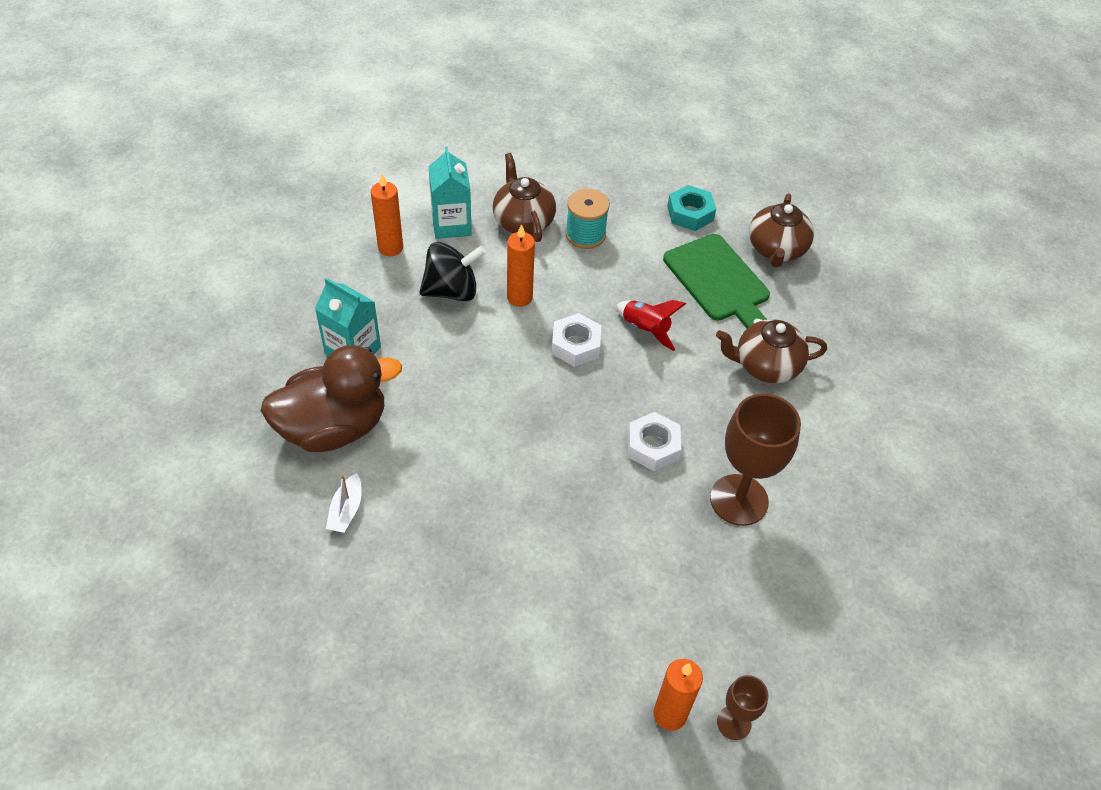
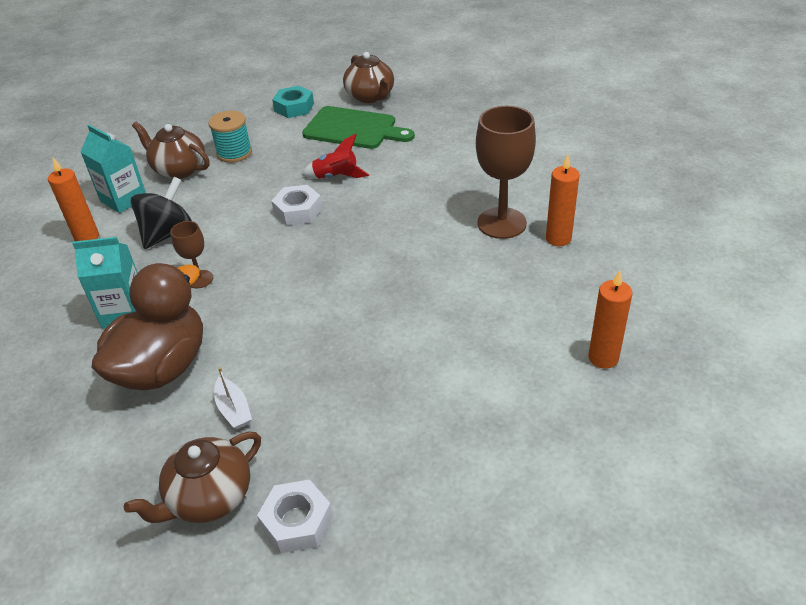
camera: 35 degrees left, 10 degrees down
orange candle [507,224,535,307] -> orange candle moved to [546,154,580,246]
white nut [628,412,682,471] -> white nut moved to [257,480,333,553]
brown teapot [716,319,827,383] -> brown teapot moved to [124,432,261,523]
brown goblet [717,675,768,740] -> brown goblet moved to [170,221,213,288]

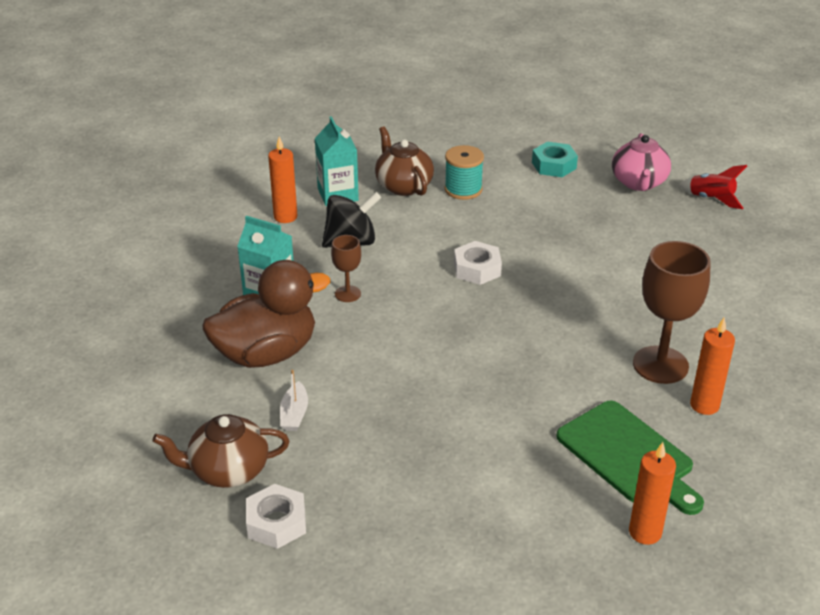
camera: 30 degrees right, 5 degrees down
red rocket [301,134,369,179] -> red rocket moved to [679,165,747,209]
green cutting board [302,106,415,149] -> green cutting board moved to [556,401,704,515]
brown teapot [343,52,394,103] -> pink teapot [612,133,671,191]

